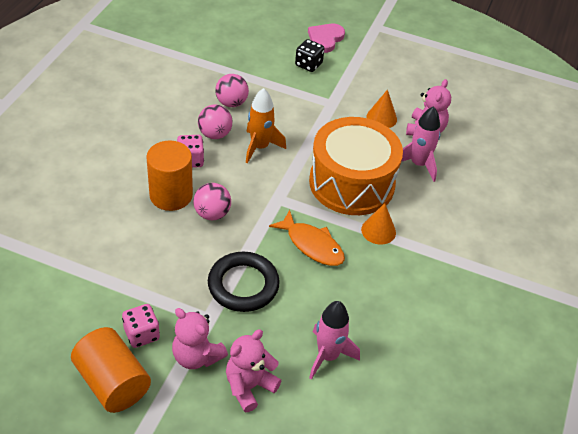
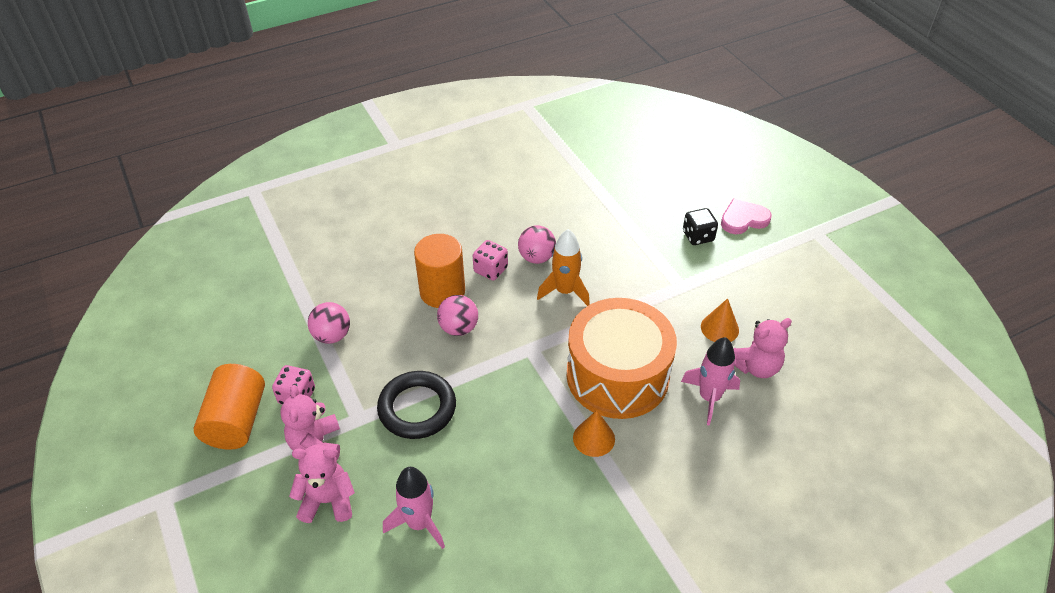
camera: 45 degrees right, 0 degrees up
pink ball [215,74,249,107] -> pink ball moved to [308,302,350,344]
orange fish [269,210,345,266] -> none

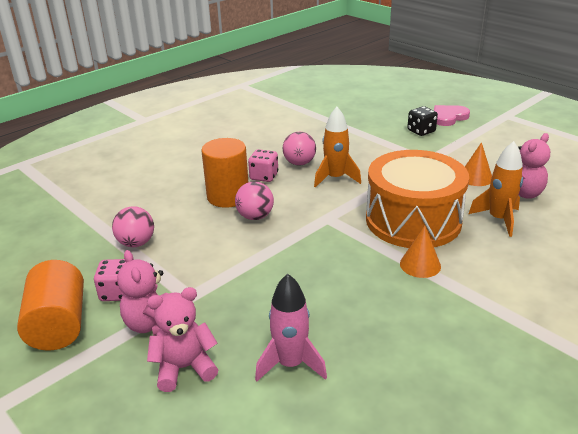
camera: 15 degrees left, 15 degrees down
black ring [377,371,456,439] -> none
pink rocket [681,337,740,426] -> orange rocket [469,141,523,237]

